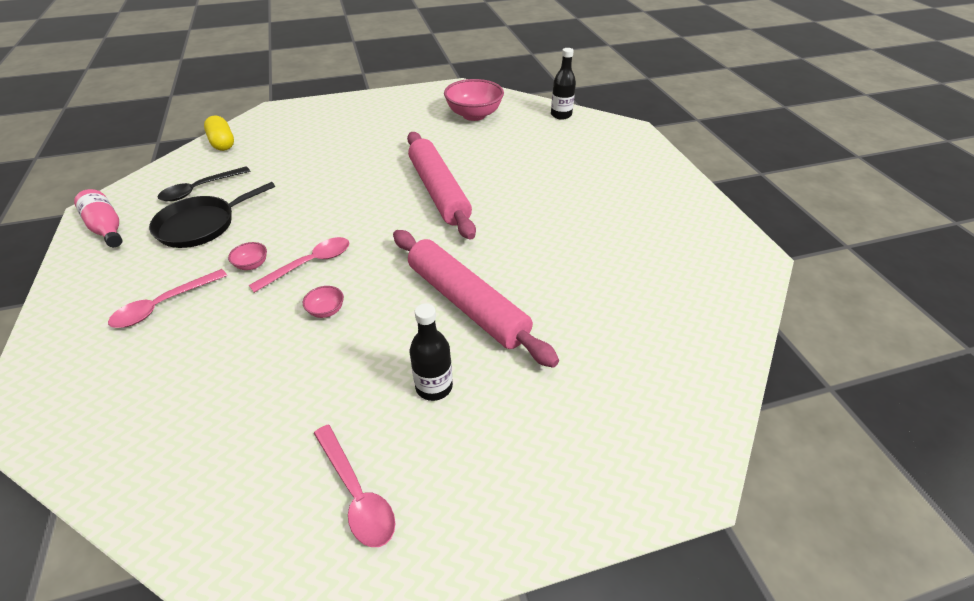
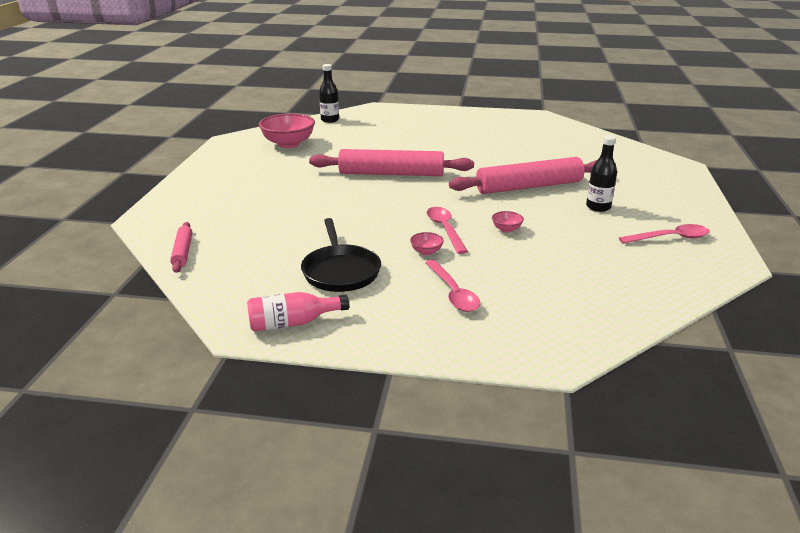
camera: 65 degrees left, 15 degrees down
black spoon [157,166,250,201] -> none
yellow capsule [204,116,234,151] -> pink rolling pin [170,222,192,273]

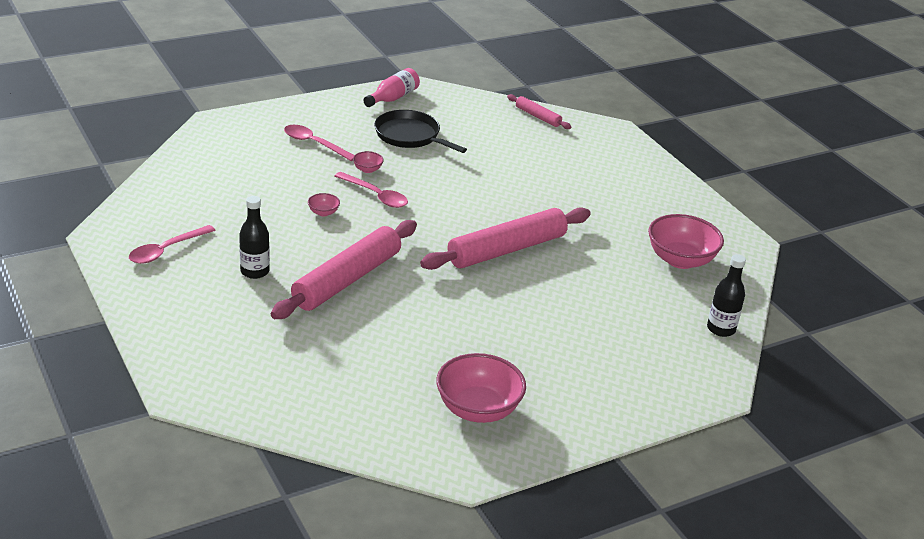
camera: 140 degrees right, 5 degrees up
none -> pink bowl [436,353,526,423]

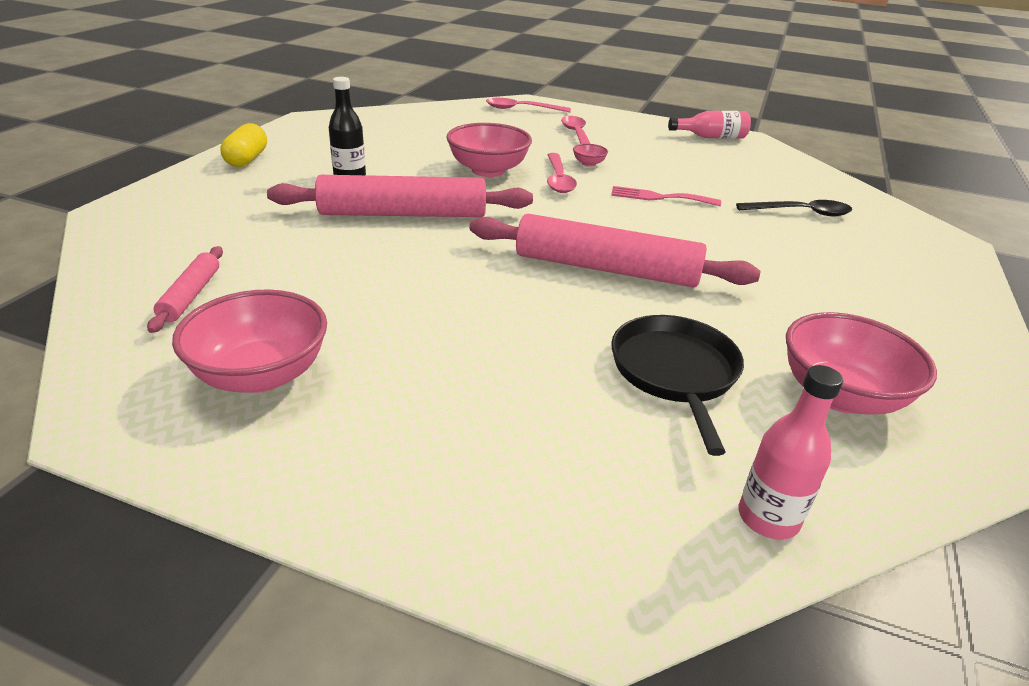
camera: 50 degrees right, 0 degrees up
pink spoon [129,225,216,264] -> pink spoon moved to [486,98,571,112]
pink bowl [308,193,340,217] -> pink bowl [446,123,532,177], size x2.28
black pan [374,110,467,153] -> black pan moved to [611,315,744,456]
pink rolling pin [507,94,571,129] -> pink rolling pin moved to [147,246,223,333]
black bottle [707,254,746,337] -> pink bottle [739,365,843,540]
none -> yellow capsule [220,123,267,167]
none -> pink fork [611,186,721,206]
none -> black spoon [736,200,852,216]

